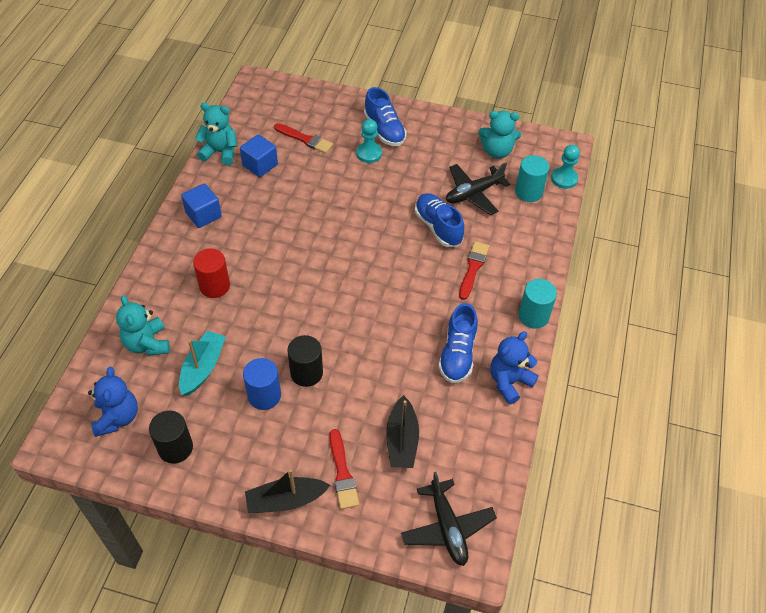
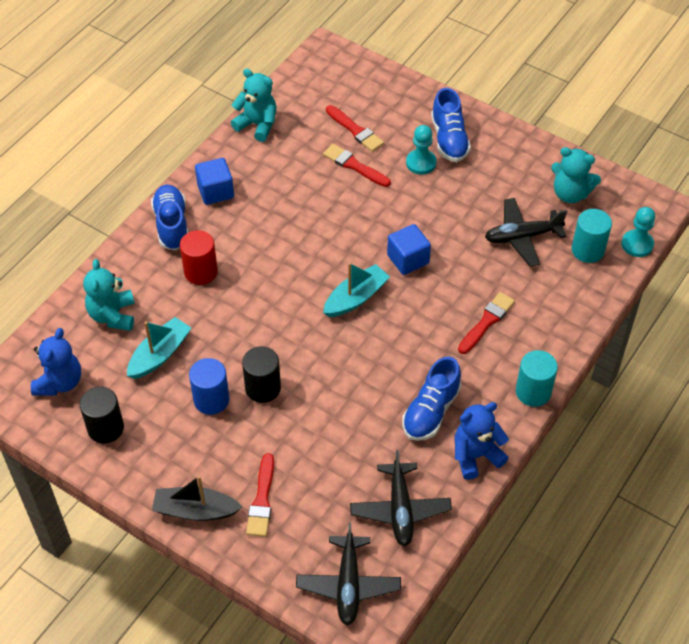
camera: 20 degrees right, 0 degrees up
blue cube [240,134,278,177] -> blue cube moved to [387,224,431,275]
black boat [386,395,419,468] -> none
blue shoe [415,193,464,247] -> blue shoe moved to [151,185,188,250]
none -> red brush [323,144,391,187]
none -> turquoise boat [323,262,390,317]
none -> black plane [350,450,452,546]

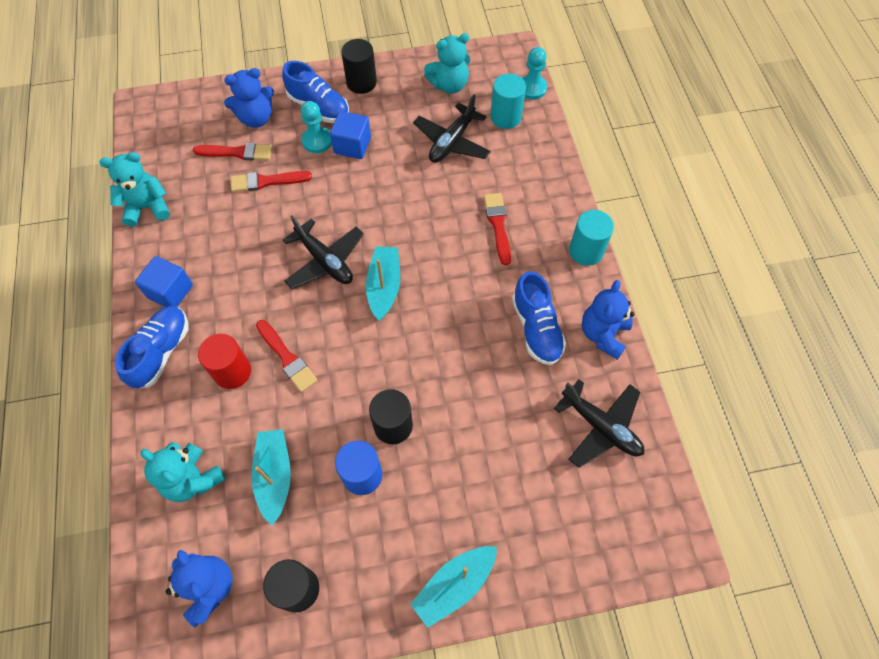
camera: 45 degrees left, 10 degrees up
blue shoe [151,185,188,250] -> blue shoe turned 75 degrees clockwise [115,306,188,389]
black boat [152,476,242,521] -> turquoise boat [410,546,497,628]
red brush [246,453,274,537] -> red brush moved to [256,320,317,392]
black plane [296,523,401,626] -> black plane moved to [283,215,364,289]
blue cube [387,224,431,275] -> blue cube moved to [330,111,371,159]
none -> blue teddy bear [224,68,274,128]
none -> black cylinder [341,39,377,94]

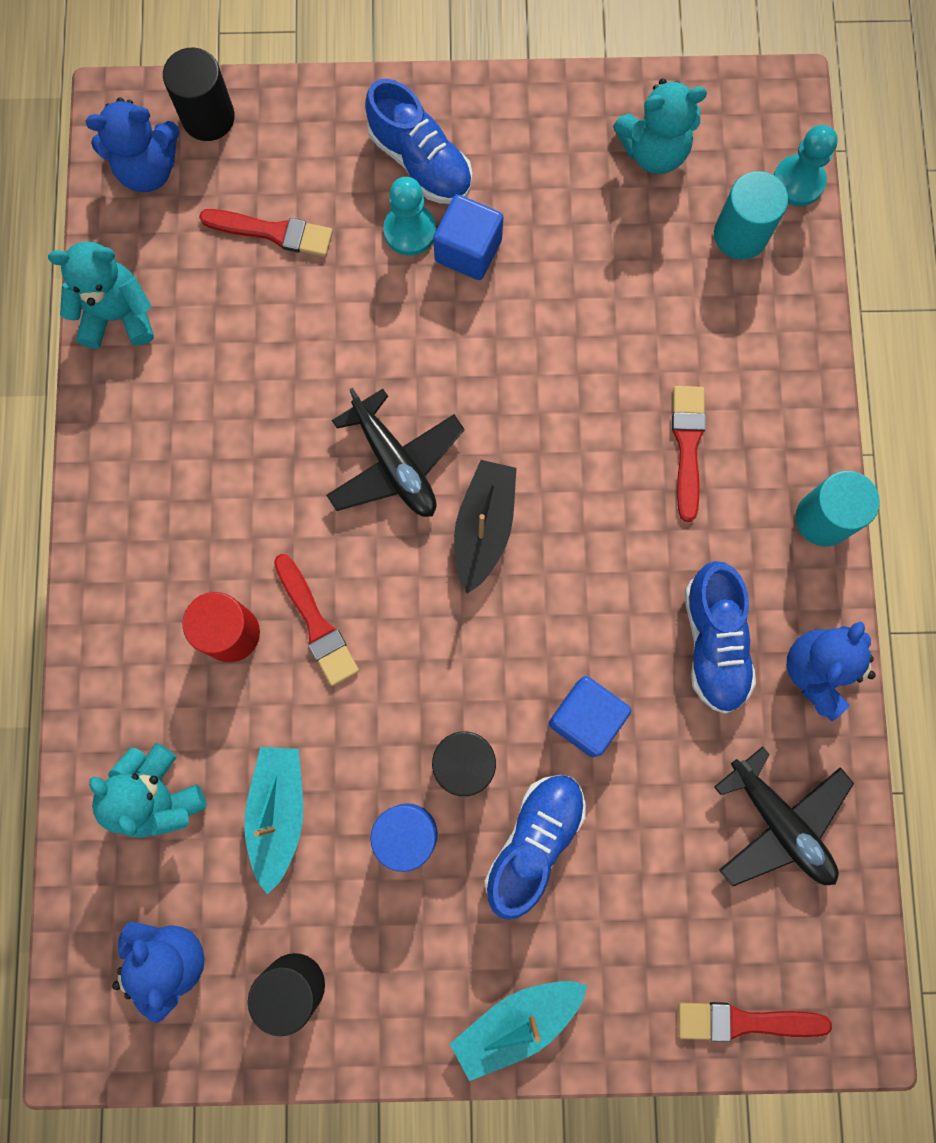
camera: 10 degrees right, 15 degrees up
blue shoe [115,306,188,389] -> blue shoe moved to [484,775,586,920]
blue cube [135,256,193,307] -> blue cube moved to [549,676,631,757]
blue teddy bear [224,68,274,128] -> blue teddy bear moved to [86,98,180,192]
red brush [231,171,312,192] -> red brush moved to [678,1002,832,1042]
black cylinder [341,39,377,94] -> black cylinder moved to [163,48,235,141]
turquoise boat [366,246,400,321] -> black boat [454,460,517,594]
black plane [413,94,491,163] -> none

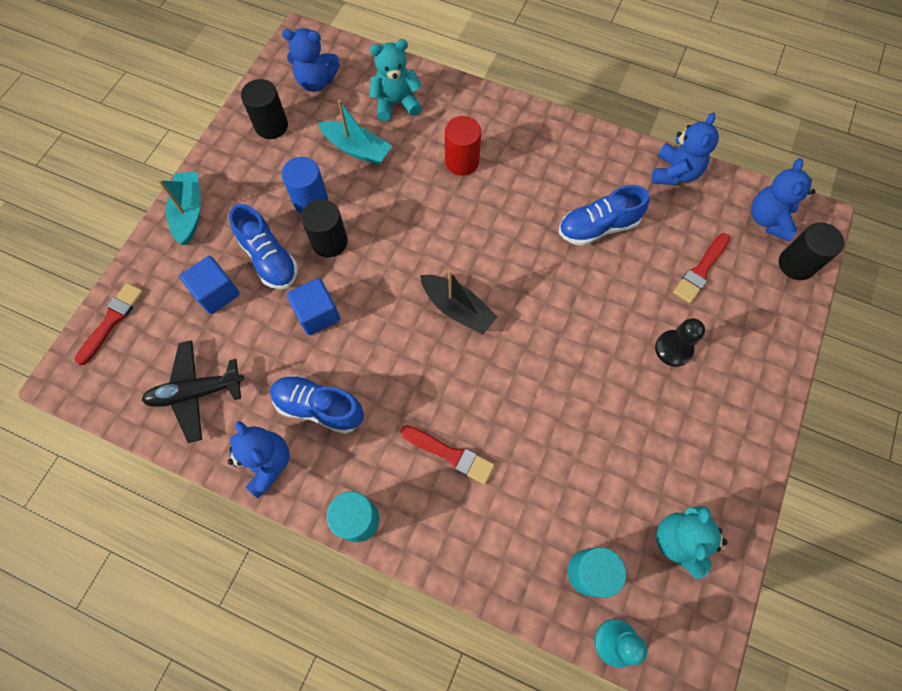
camera: 115 degrees right, 10 degrees down
turquoise teddy bear [48,242,154,349] -> blue teddy bear [652,113,719,185]
red brush [274,554,359,686] -> none
black plane [326,387,465,517] -> none
blue shoe [365,79,472,204] -> blue shoe moved to [559,185,650,246]
turquoise pawn [383,177,436,256] -> black pawn [655,318,705,367]
blue cube [433,194,503,280] -> blue cube moved to [179,256,240,314]

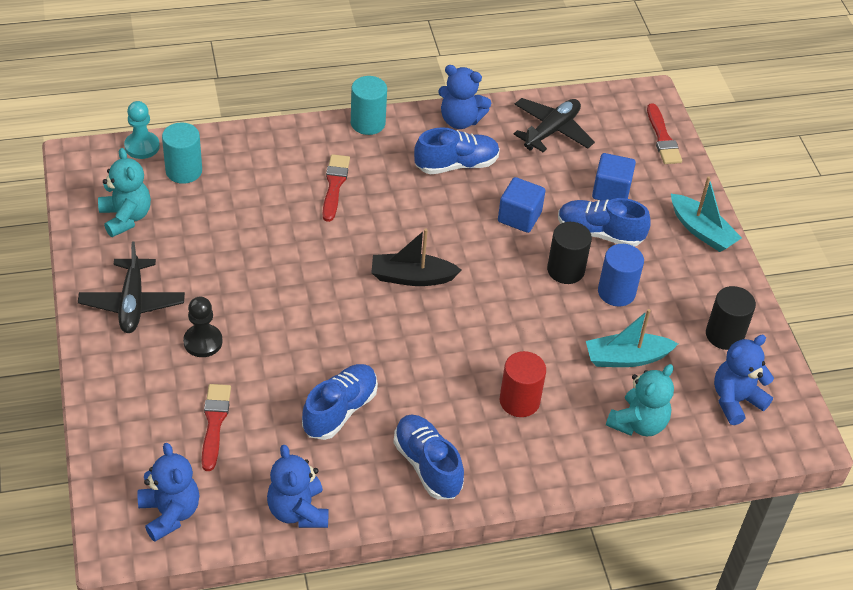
camera: 140 degrees right, 20 degrees down
red brush [400,425,495,484] -> red brush turned 105 degrees clockwise [323,154,350,222]
black cylinder [779,222,844,280] -> none
none -> black plane [78,242,185,333]
none -> blue shoe [393,414,464,499]

